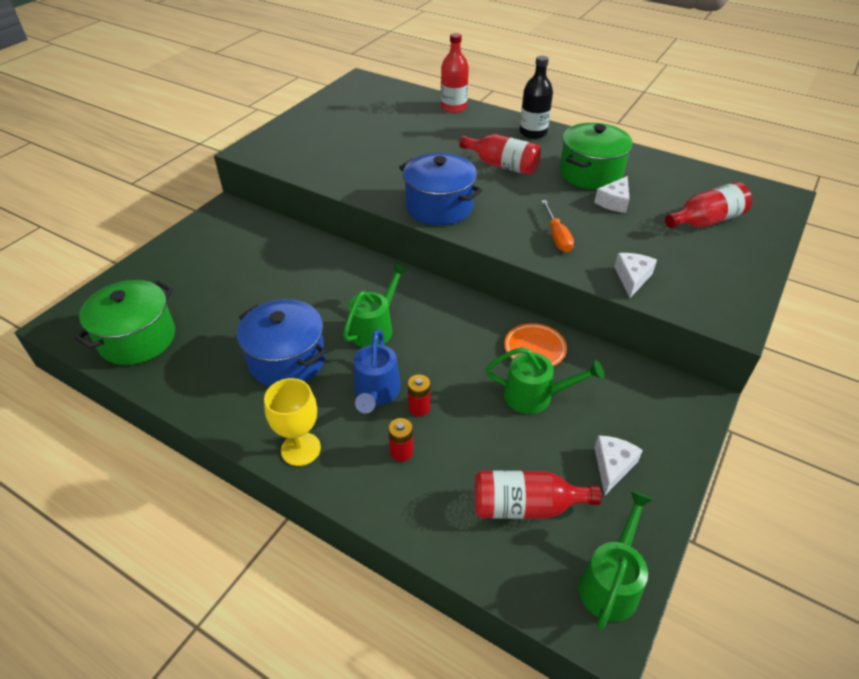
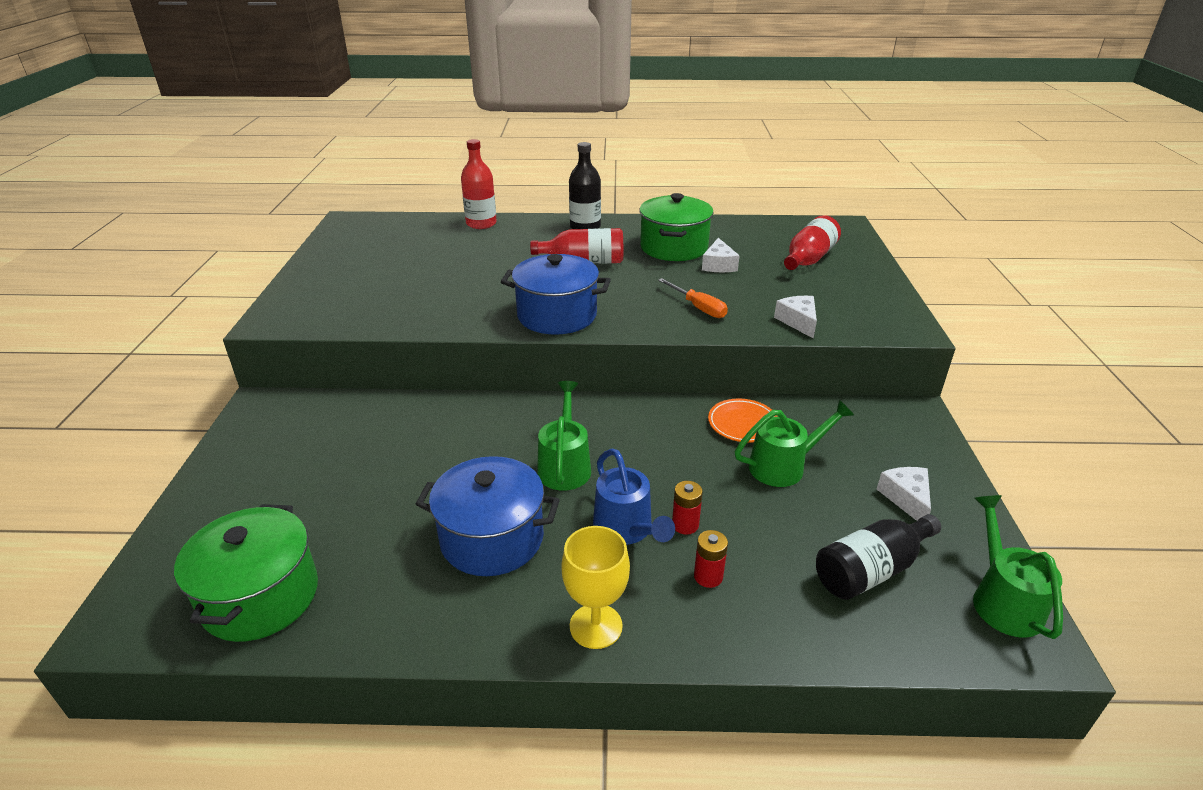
camera: 30 degrees left, 10 degrees down
red bottle [475,471,602,519] -> black bottle [816,514,941,600]

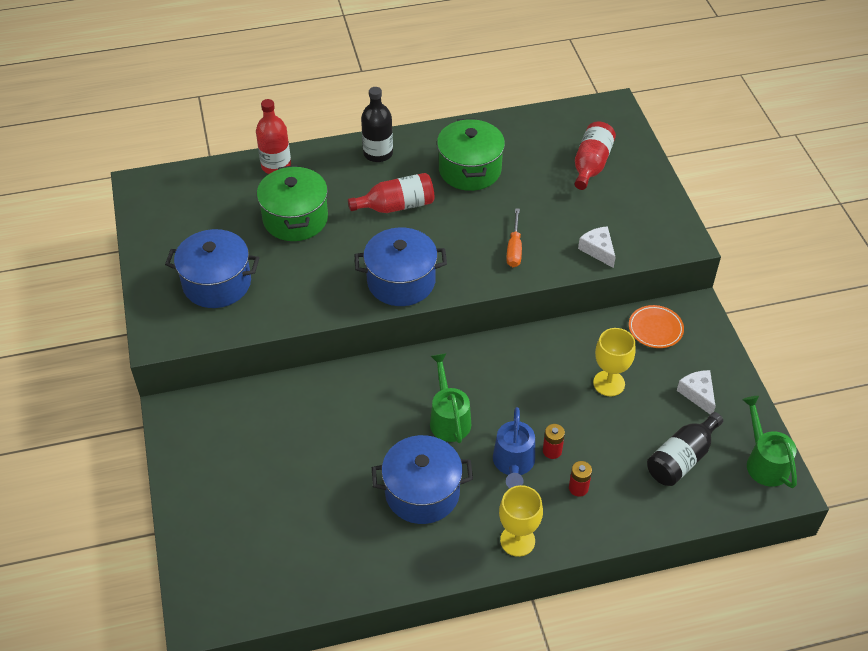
camera: 15 degrees left, 15 degrees up
green pot [174,504,318,642] -> green pot moved to [257,165,328,241]
blue watering can [593,449,675,545] -> blue watering can turned 45 degrees clockwise [493,407,535,488]
orange screwdriver [658,278,728,318] -> orange screwdriver turned 60 degrees clockwise [506,208,522,267]
white cheese [702,238,740,272] -> none
orange plate [708,399,778,443] -> orange plate moved to [629,305,684,348]
green watering can [735,400,854,487] -> yellow goblet [593,328,636,396]
none -> blue pot [165,229,259,308]

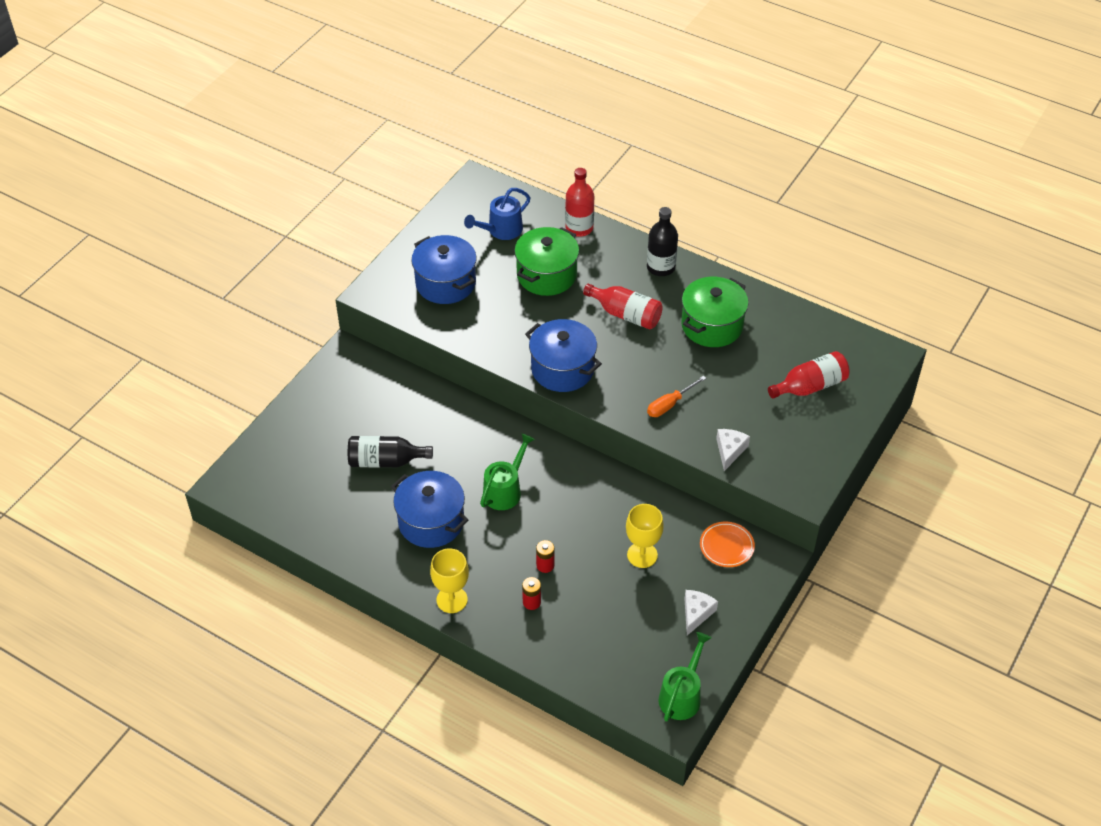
camera: 45 degrees right, 0 degrees up
blue watering can [493,407,535,488] -> blue watering can moved to [464,188,530,240]
black bottle [647,412,723,486] -> black bottle moved to [348,436,433,467]

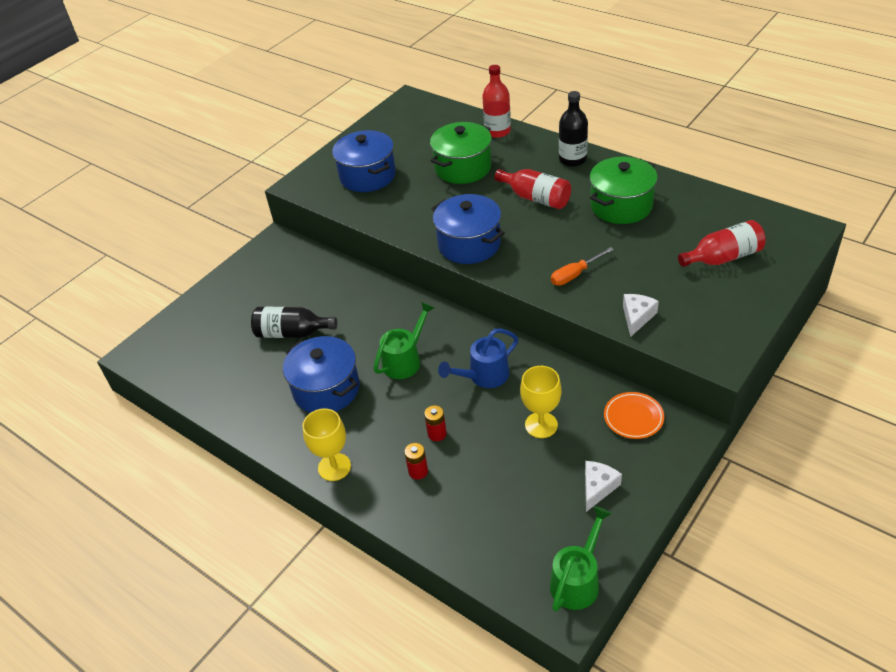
camera: 10 degrees right, 5 degrees down
blue watering can [464,188,530,240] -> blue watering can moved to [438,328,518,388]

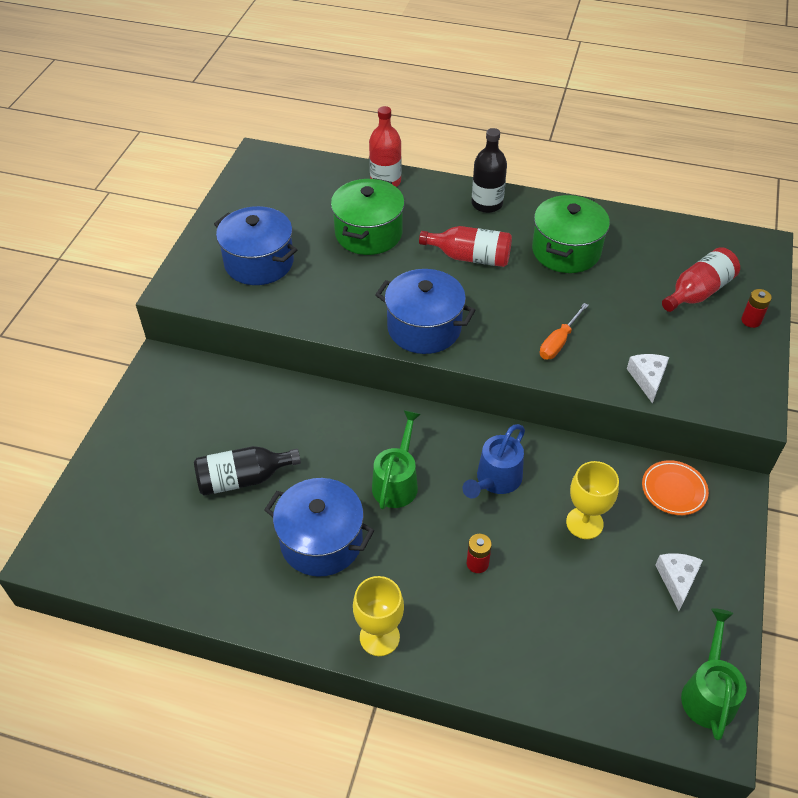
camera: 25 degrees left, 5 degrees up
red battery [404,443,428,480] -> red battery moved to [741,289,772,328]

